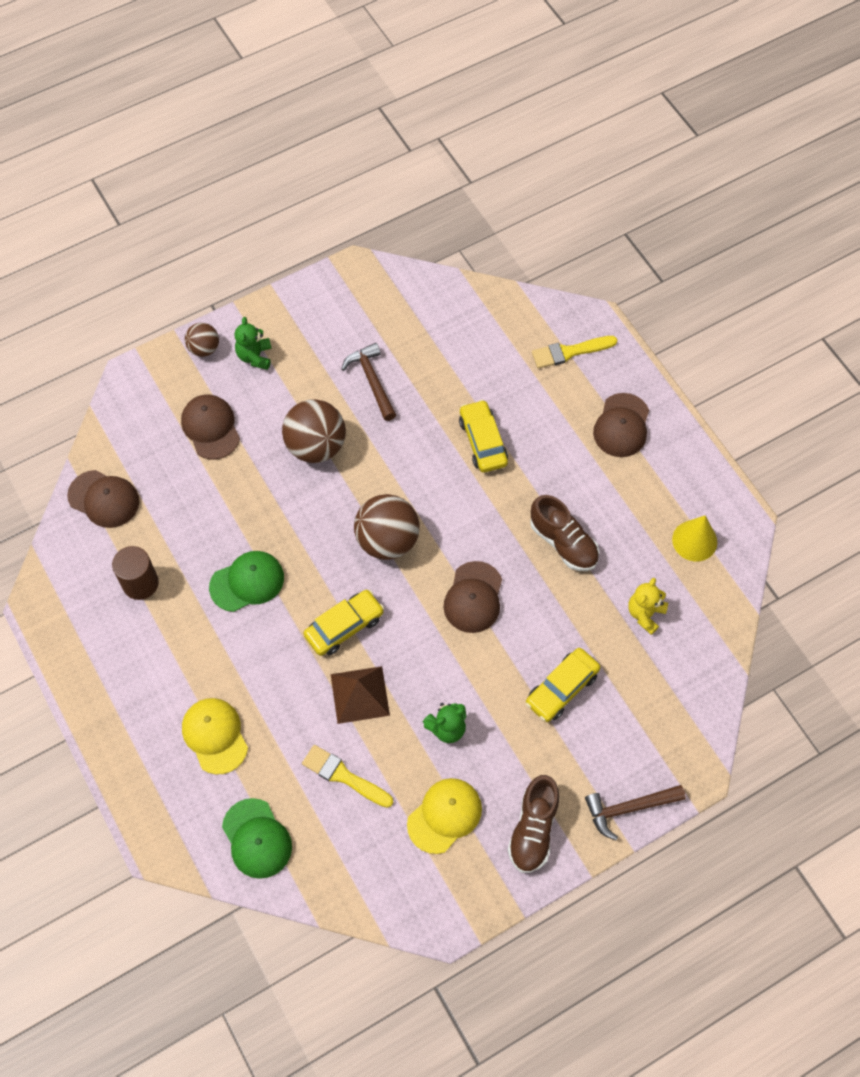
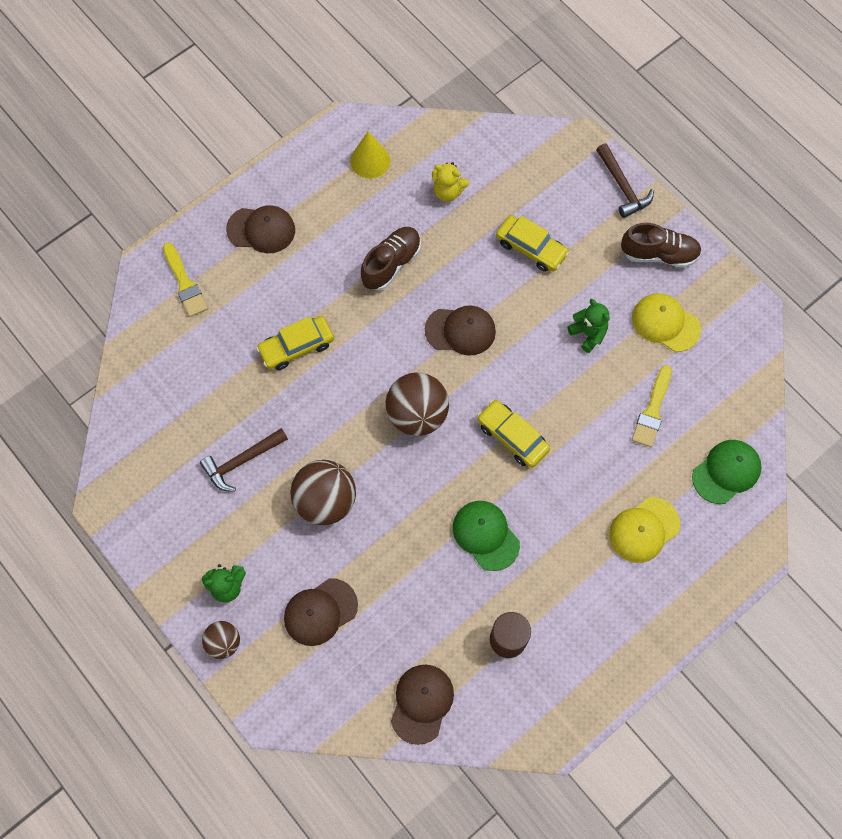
camera: 100 degrees left, 5 degrees up
brown pyramid [331,666,390,724] -> none

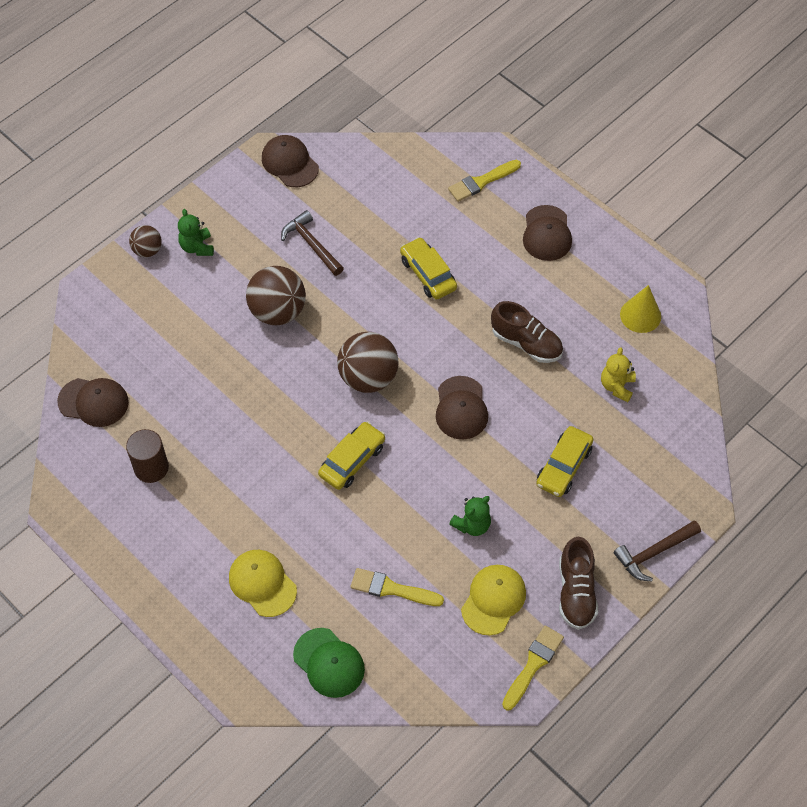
camera: 85 degrees right, 10 degrees down
brown cap [284,578,358,646] -> brown cap moved to [262,135,319,187]
green cap [453,501,520,571] -> none
none -> yellow brush [502,625,564,711]

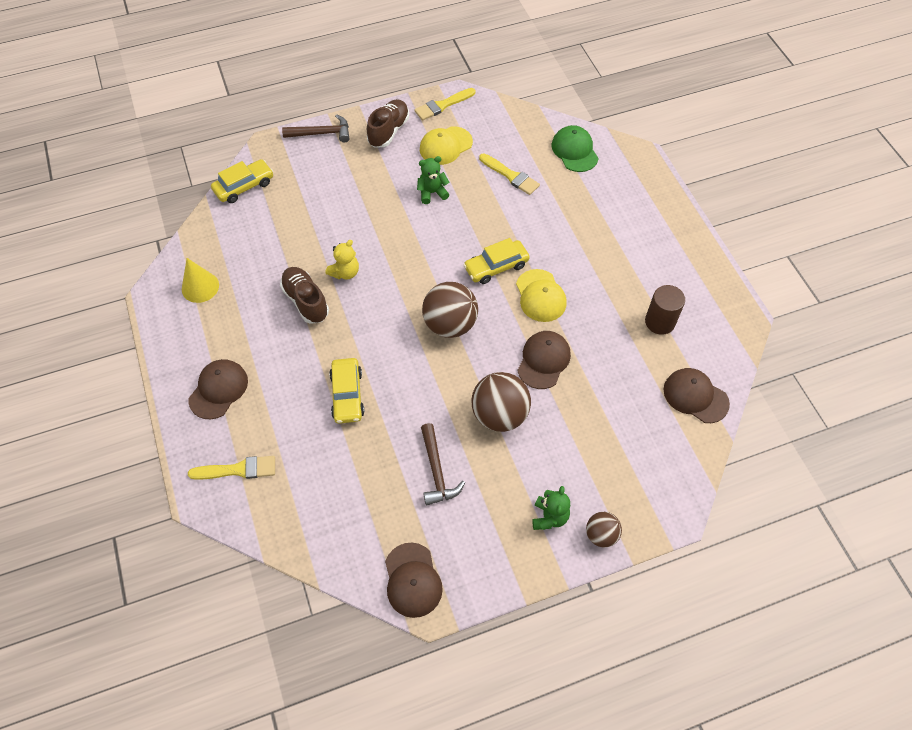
camera: 155 degrees left, 0 degrees up
yellow cap [229,550,297,617] -> yellow cap moved to [516,269,567,322]
brown cap [436,376,488,439] -> brown cap moved to [517,331,571,389]
yellow car [536,426,593,497] -> yellow car moved to [211,159,273,203]
yellow teddy bear [601,347,636,402] -> yellow teddy bear moved to [326,240,359,280]

